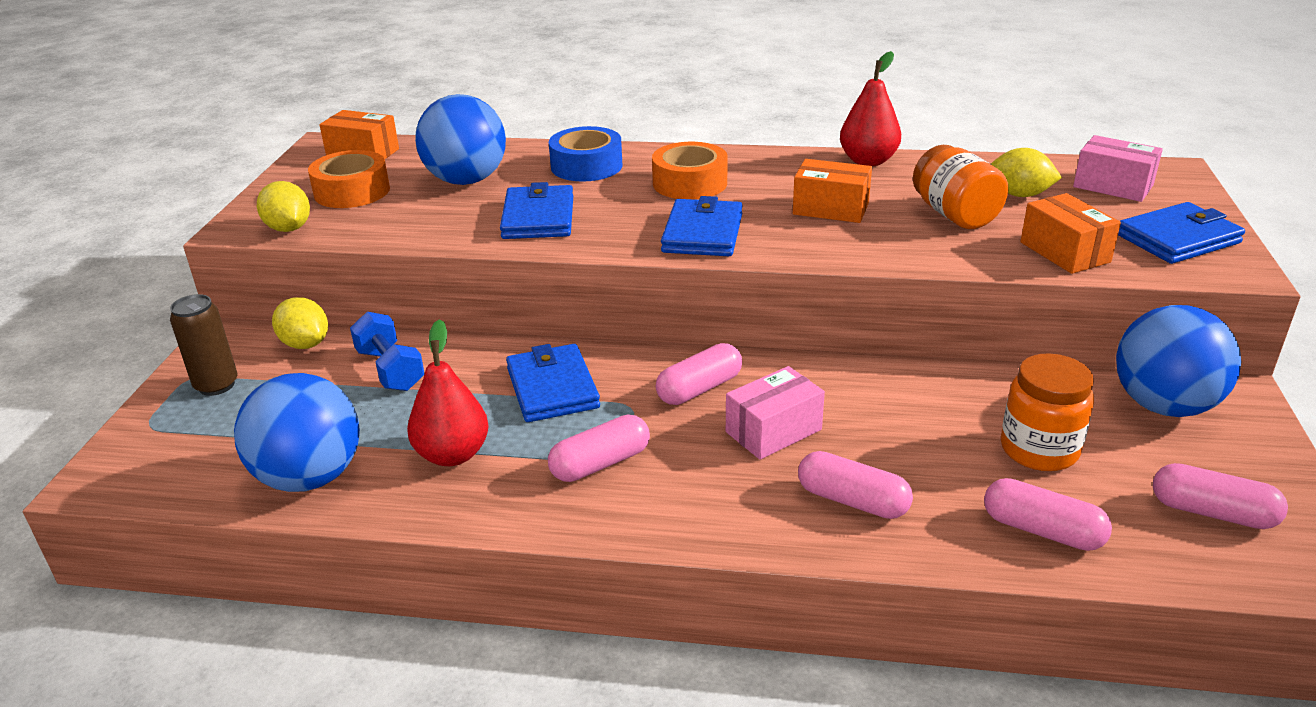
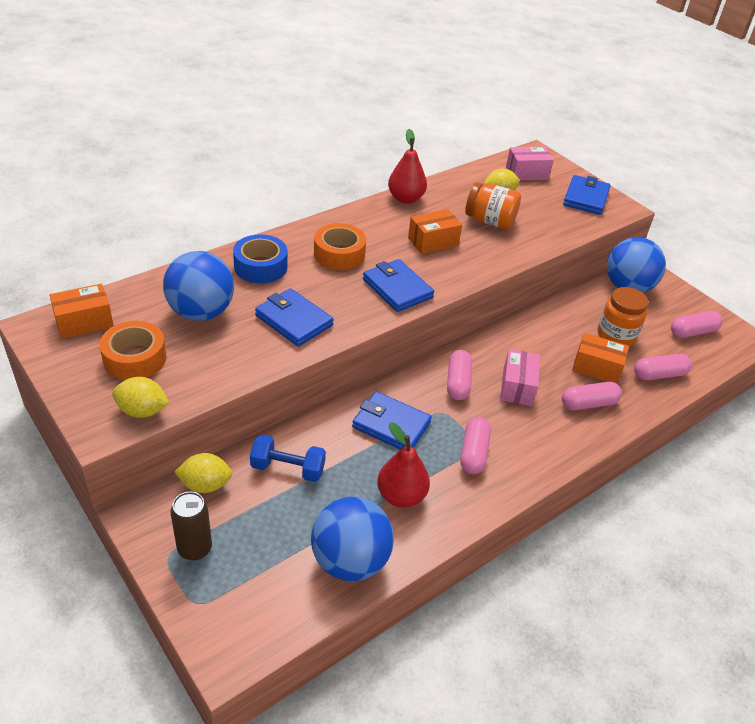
camera: 50 degrees left, 10 degrees up
orange box [1020,193,1121,274] -> orange box moved to [572,333,629,384]

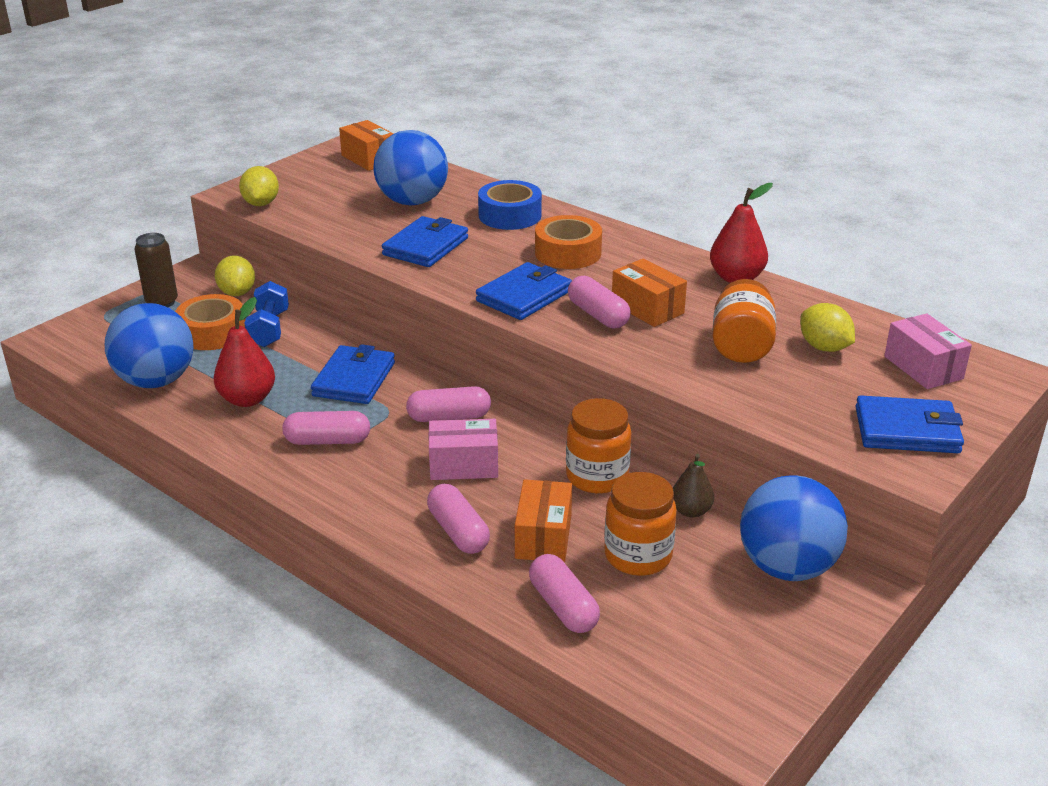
camera: 80 degrees right, 10 degrees down
orange tape [99,321,167,380] -> orange tape moved to [175,294,245,350]
pink capsule [671,311,723,338] -> pink capsule moved to [568,276,631,328]
none -> orange jar [566,398,631,494]
none -> brown pear [673,454,714,518]

